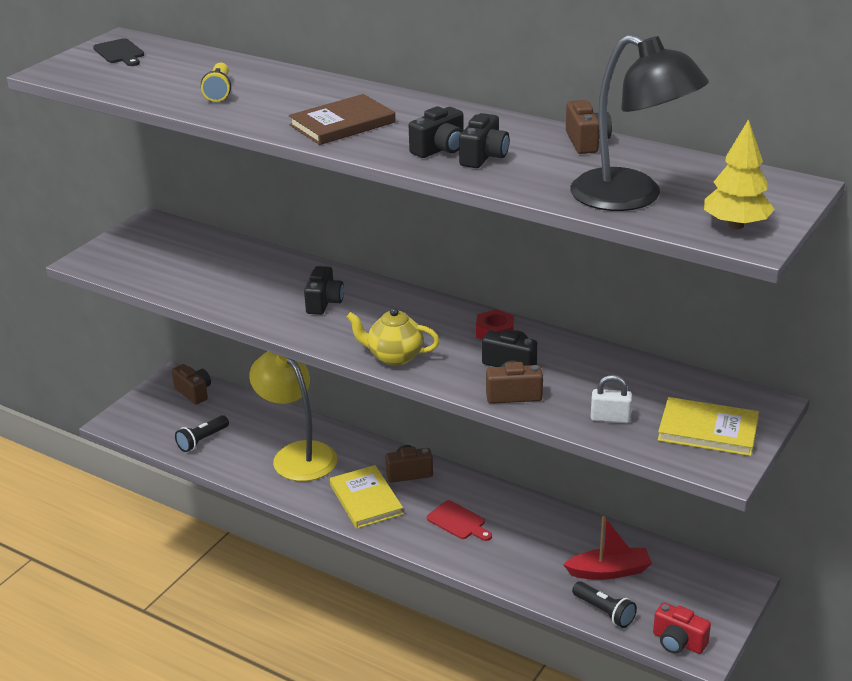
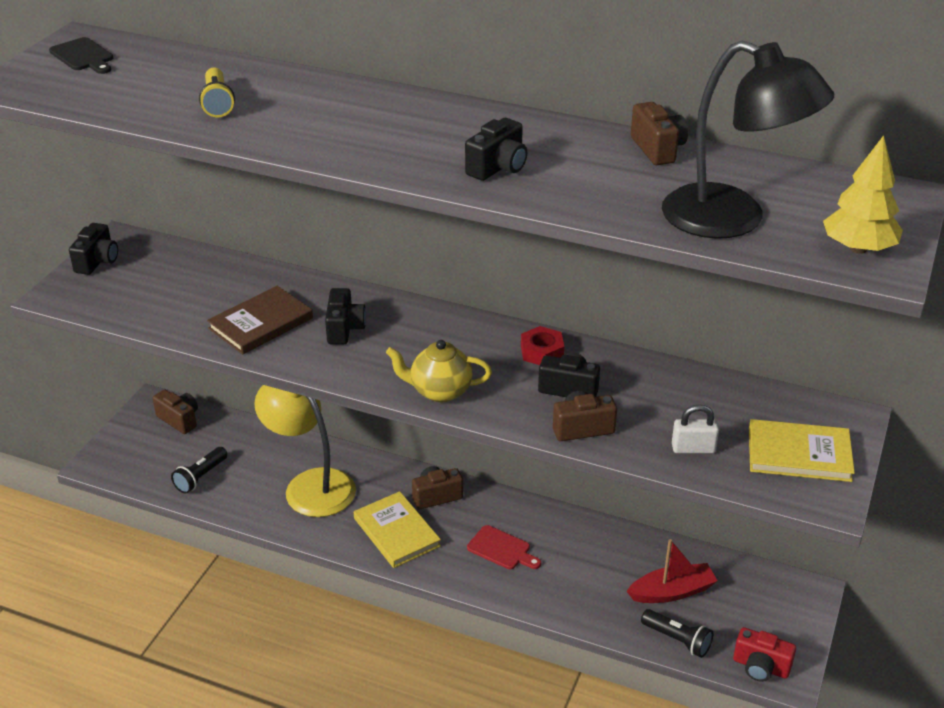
camera: 10 degrees left, 5 degrees up
brown book [289,94,396,145] -> brown book moved to [207,286,313,355]
black camera [459,113,509,168] -> black camera moved to [69,223,118,275]

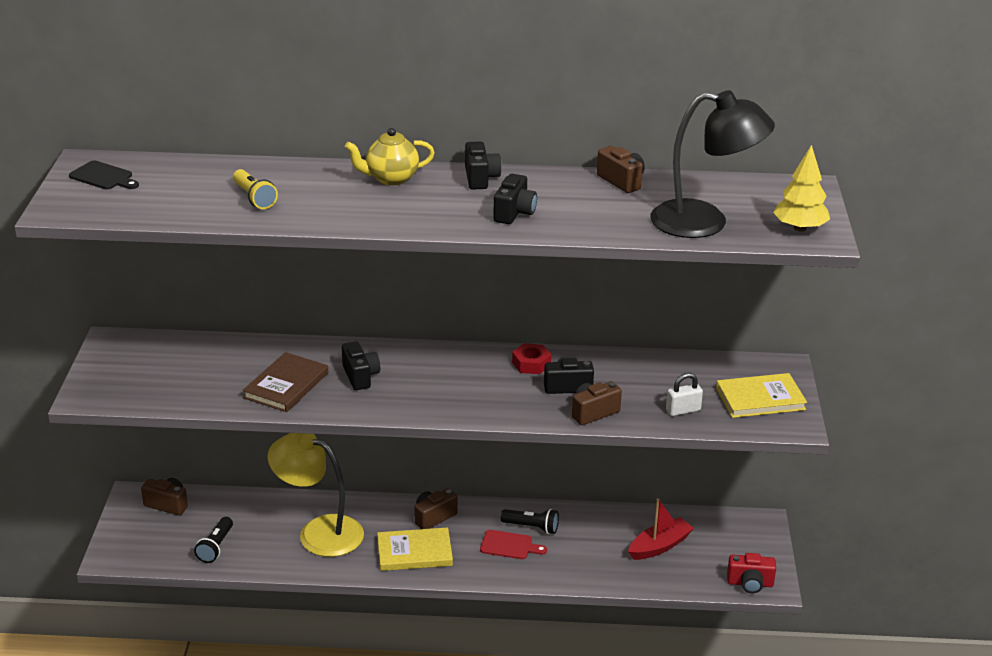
camera: 20 degrees left, 5 degrees down
black camera [69,223,118,275] -> black camera moved to [465,142,502,190]
yellow book [354,491,441,568] -> yellow book turned 45 degrees counterclockwise [377,527,453,571]
yellow teapot [386,340,492,402] -> yellow teapot moved to [345,128,435,185]
black flashlight [641,609,713,658] -> black flashlight moved to [501,509,559,534]

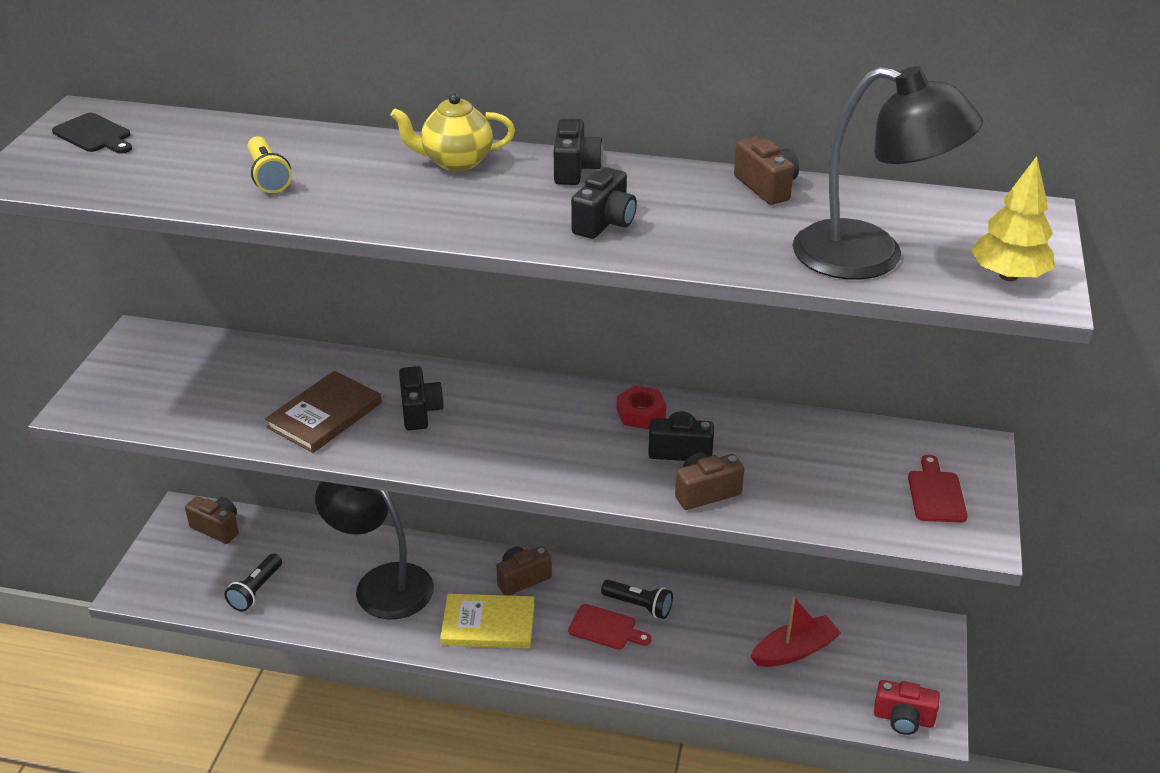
camera: 10 degrees right, 5 degrees up
yellow lamp [268,433,364,557] -> black lamp [315,481,434,620]
white padlock [666,373,703,416] -> none
yellow book [716,373,807,418] -> red cutting board [908,455,968,522]

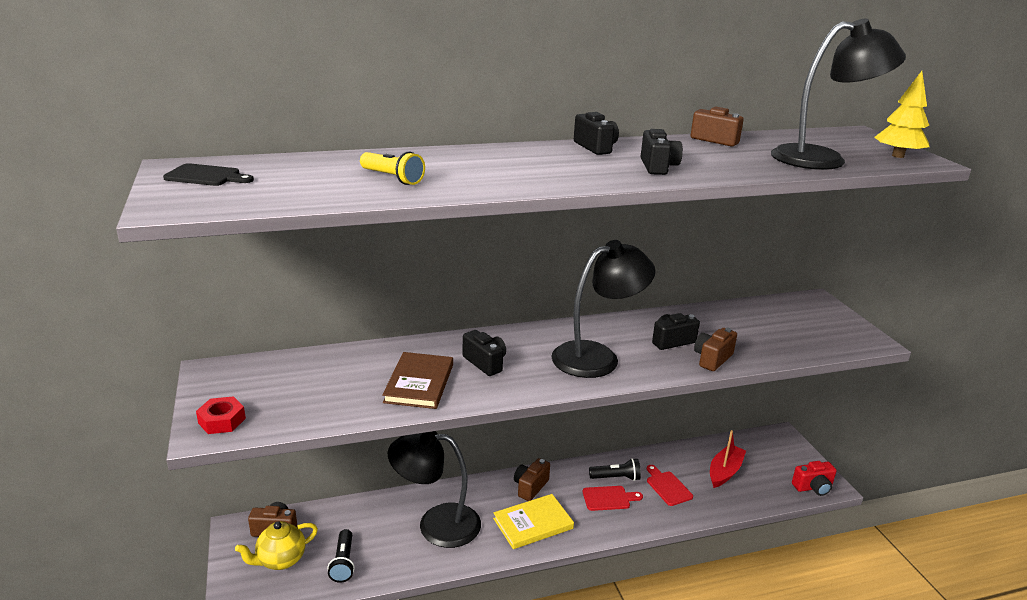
camera: 30 degrees left, 10 degrees down
yellow teapot [390,93,515,171] -> yellow teapot moved to [235,521,318,570]
red nut [616,385,666,429] -> red nut moved to [196,396,246,434]
red cutting board [908,455,968,522] -> red cutting board moved to [647,465,693,506]
none -> black lamp [551,240,656,378]

